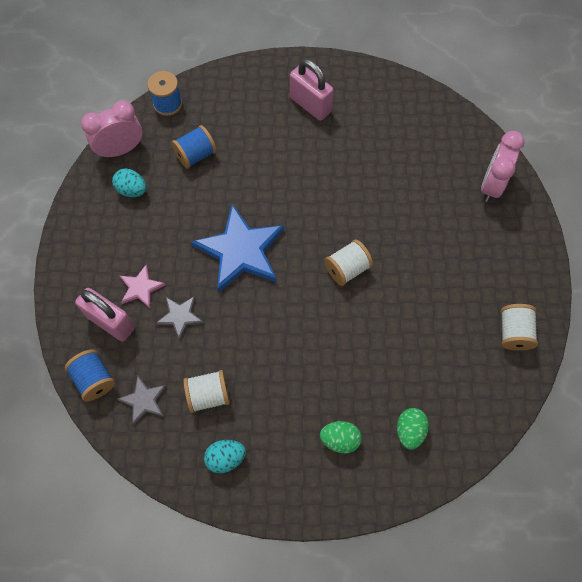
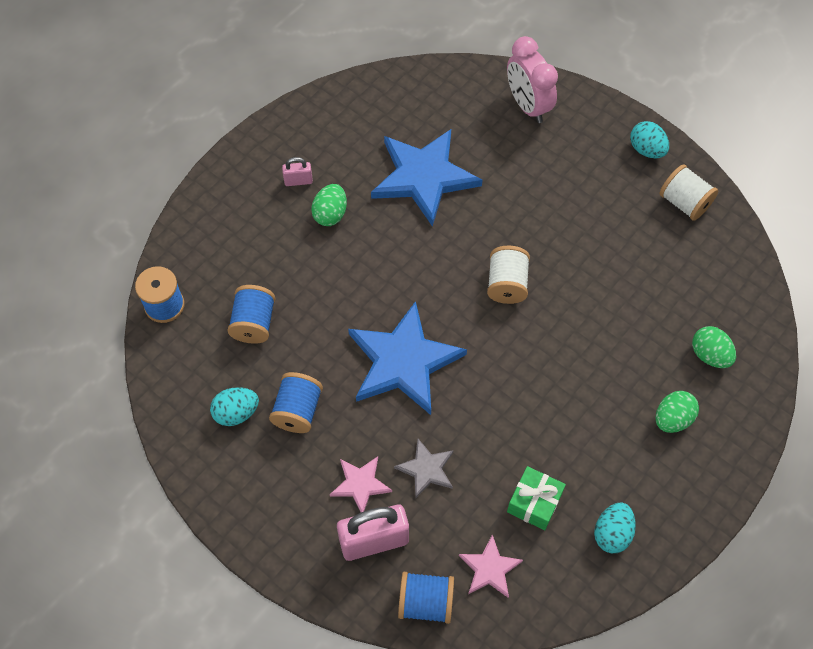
camera: 50 degrees left, 5 degrees down
pink clock [81,101,142,159] -> none
grey star [117,376,167,425] -> pink star [459,535,523,598]
white spool [183,370,230,413] -> green gift [507,466,566,530]
pink padlock [290,59,334,121] -> pink padlock [282,157,313,186], size x0.49
none -> blue spool [269,372,323,433]
none -> green egg [311,184,347,226]
none -> blue star [371,129,482,227]
none -> turquoise egg [630,121,669,158]

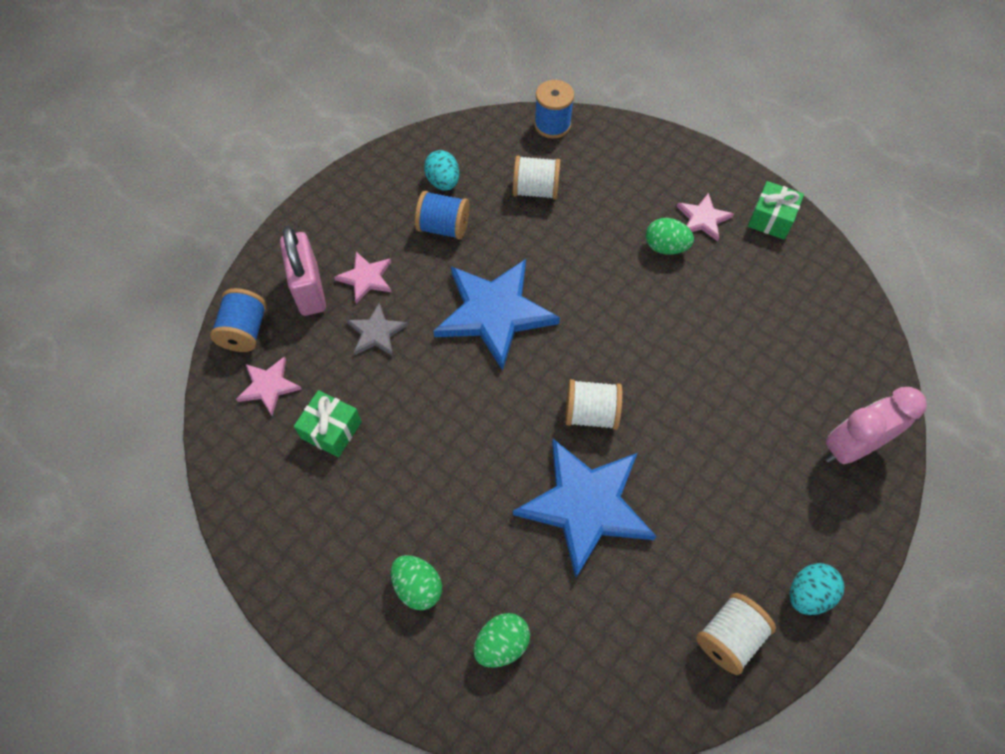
camera: 90 degrees right, 0 degrees up
blue spool [227,285,276,344] -> white spool [513,156,561,200]
pink padlock [282,157,313,186] -> pink star [677,193,734,241]
blue star [371,129,482,227] -> blue star moved to [513,439,657,578]
turquoise egg [594,502,636,553] -> none
none -> green gift [748,181,804,239]

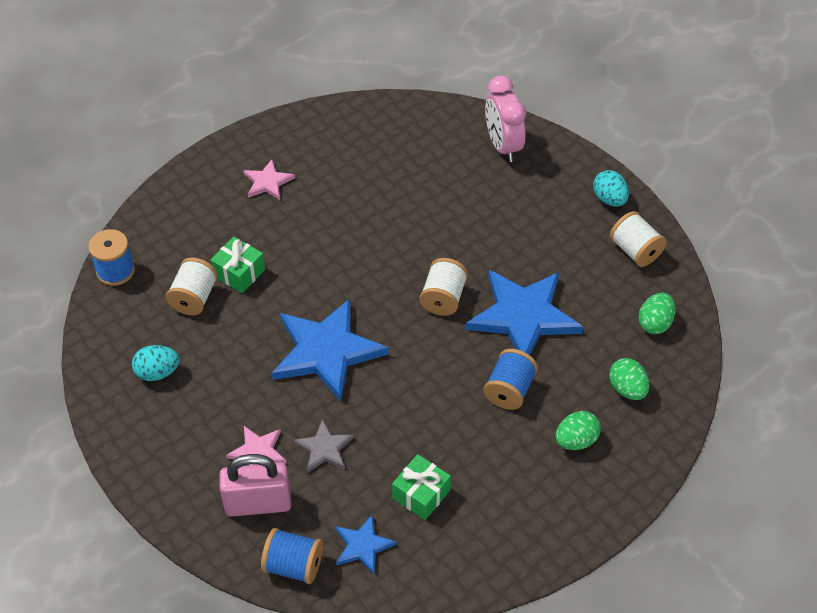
camera: 80 degrees left, 10 degrees down
pink star [236,356,301,416] -> blue star [336,515,397,575]
blue spool [415,191,470,240] -> blue spool moved to [484,349,538,410]
green egg [646,218,694,255] -> green egg moved to [638,293,676,334]
green gift [748,181,804,239] -> green gift moved to [210,237,265,293]

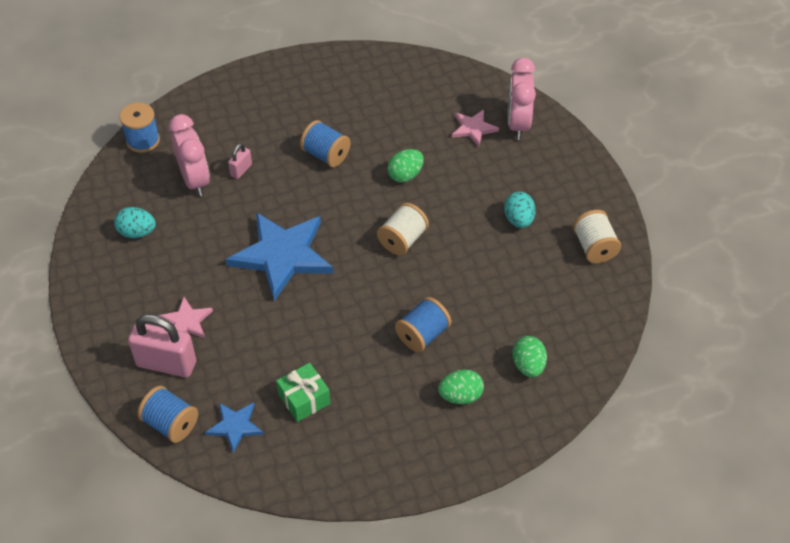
camera: 20 degrees right, 0 degrees up
white spool [166,257,218,315] -> pink clock [169,114,210,196]
green gift [210,237,265,293] -> pink padlock [228,143,252,179]
pink star [243,160,295,200] -> pink star moved to [452,109,499,147]
grey star [294,419,354,473] -> none
blue star [466,270,583,355] -> none
turquoise egg [593,170,629,207] -> turquoise egg moved to [504,192,536,228]
green egg [638,293,676,334] -> green egg moved to [387,149,424,183]
none -> blue spool [300,120,351,167]

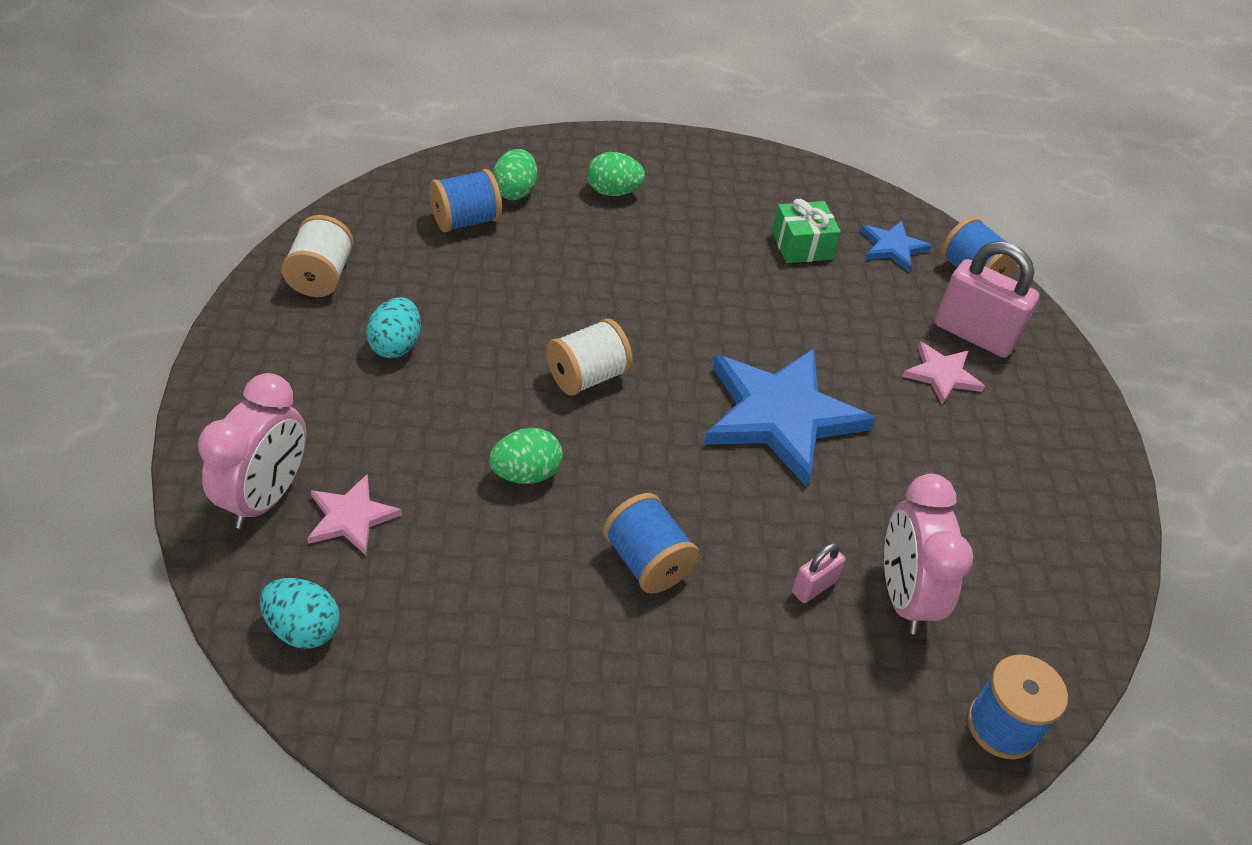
camera: 165 degrees left, 5 degrees down
turquoise egg [114,207,156,238] -> turquoise egg moved to [260,578,340,649]
blue spool [395,297,451,352] -> blue spool moved to [429,169,502,233]

